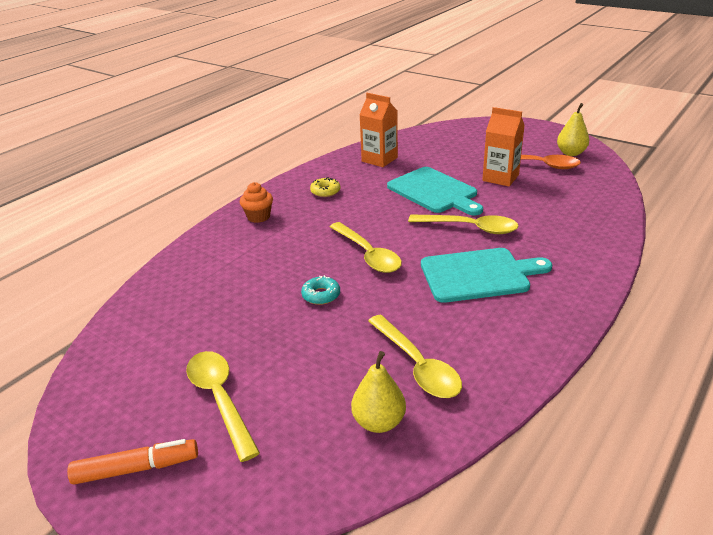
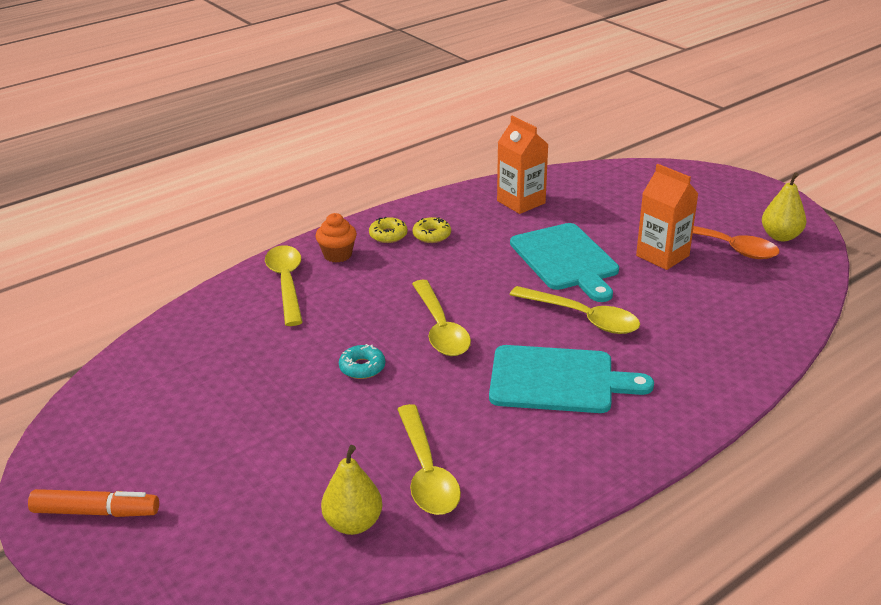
camera: 15 degrees right, 0 degrees up
yellow spoon [186,351,260,462] -> yellow spoon moved to [265,245,303,326]
none -> yellow donut [369,217,408,243]

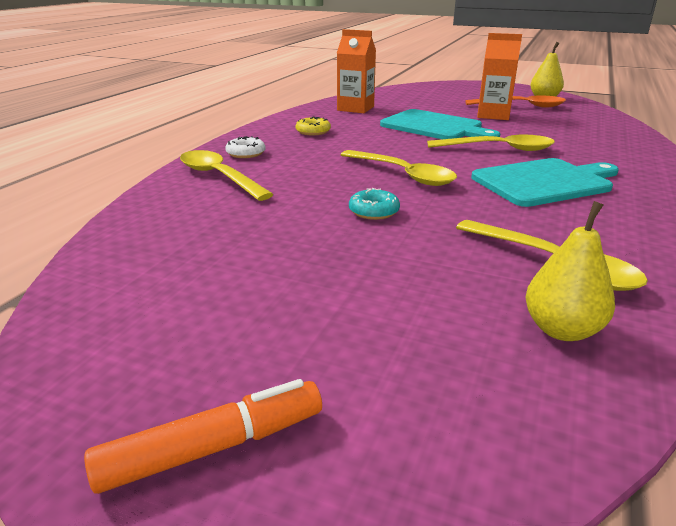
camera: 30 degrees left, 5 degrees down
orange cupcake [316,213,357,262] -> white donut [225,136,266,158]
yellow donut [369,217,408,243] -> none

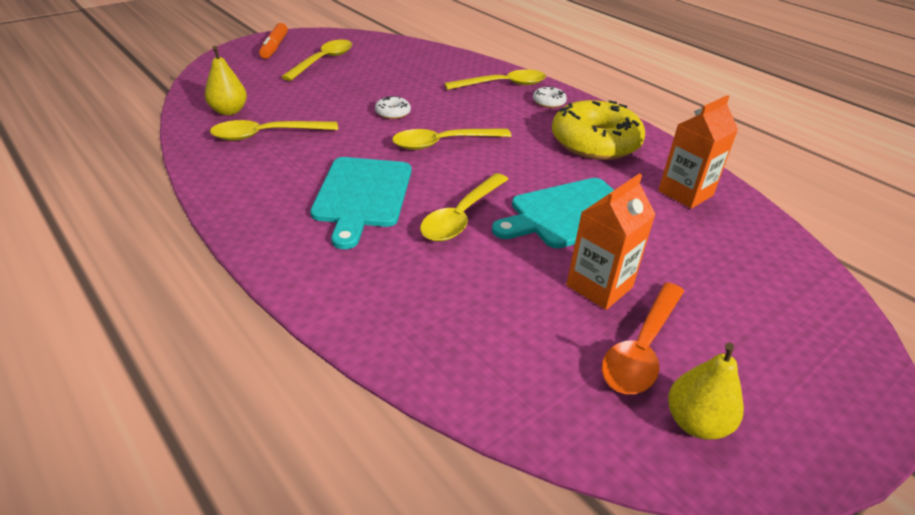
camera: 115 degrees right, 10 degrees up
yellow donut [295,116,331,135] -> yellow donut [552,100,645,160], size x2.43
turquoise donut [349,188,400,220] -> white donut [375,95,411,119]
none -> yellow spoon [281,40,352,81]

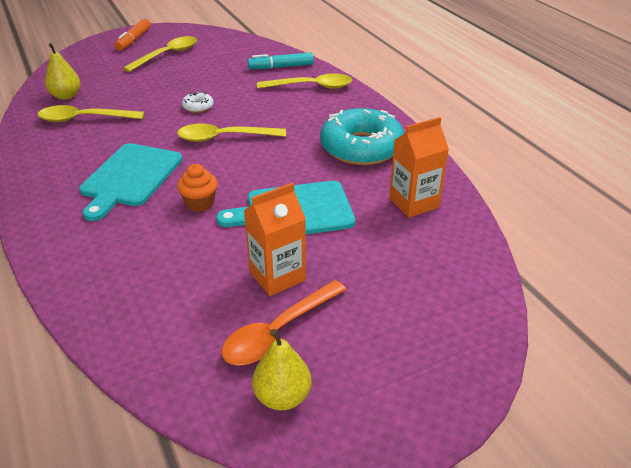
camera: 15 degrees right, 0 degrees up
yellow spoon [420,173,509,241] -> orange cupcake [177,164,218,212]
white donut [533,86,567,108] -> none
yellow donut [552,100,645,160] -> turquoise donut [320,108,404,165]
none -> turquoise marker [248,52,314,69]

